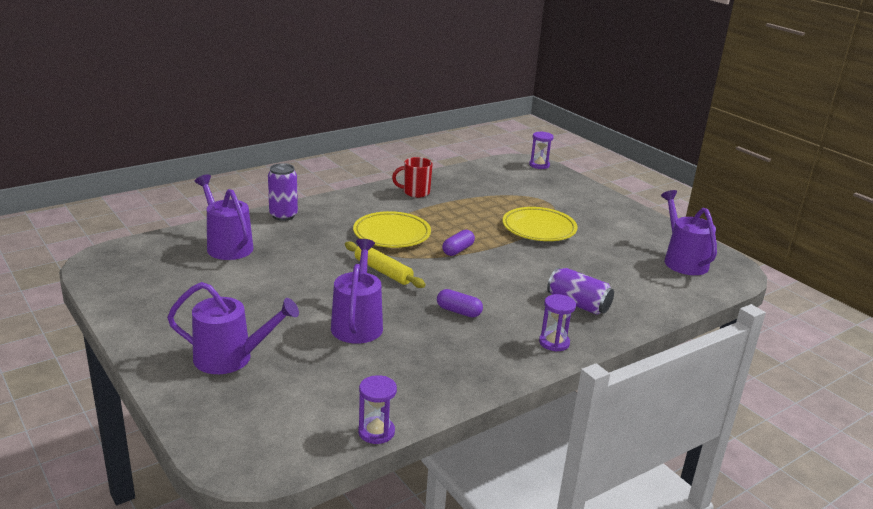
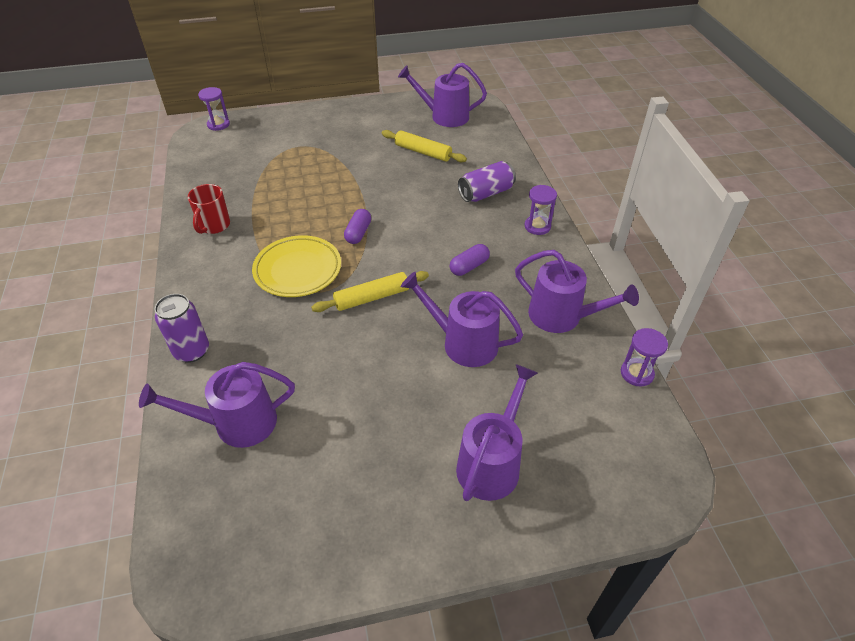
camera: 65 degrees left, 20 degrees up
purple capsule [442,230,475,256] -> purple capsule turned 45 degrees clockwise [344,209,371,244]
yellow plate [502,207,578,241] -> none
none -> yellow rolling pin [382,130,467,162]
none -> purple watering can [515,250,639,333]

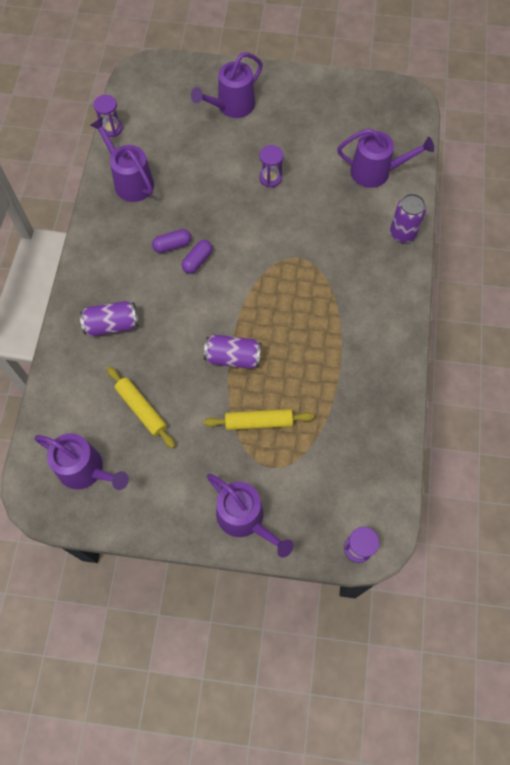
camera: 160 degrees left, 20 degrees up
red mug [188,184,230,234] -> none
yellow plate [252,235,341,297] -> none
yellow rolling pin [311,271,429,312] -> yellow rolling pin moved to [204,409,314,430]
purple capsule [344,209,371,244] -> purple capsule moved to [181,240,213,274]
purple watering can [401,272,523,367] -> purple watering can moved to [207,474,294,558]
purple hourglass [525,185,557,235] -> purple hourglass moved to [259,145,283,187]
none -> purple can [204,334,262,369]

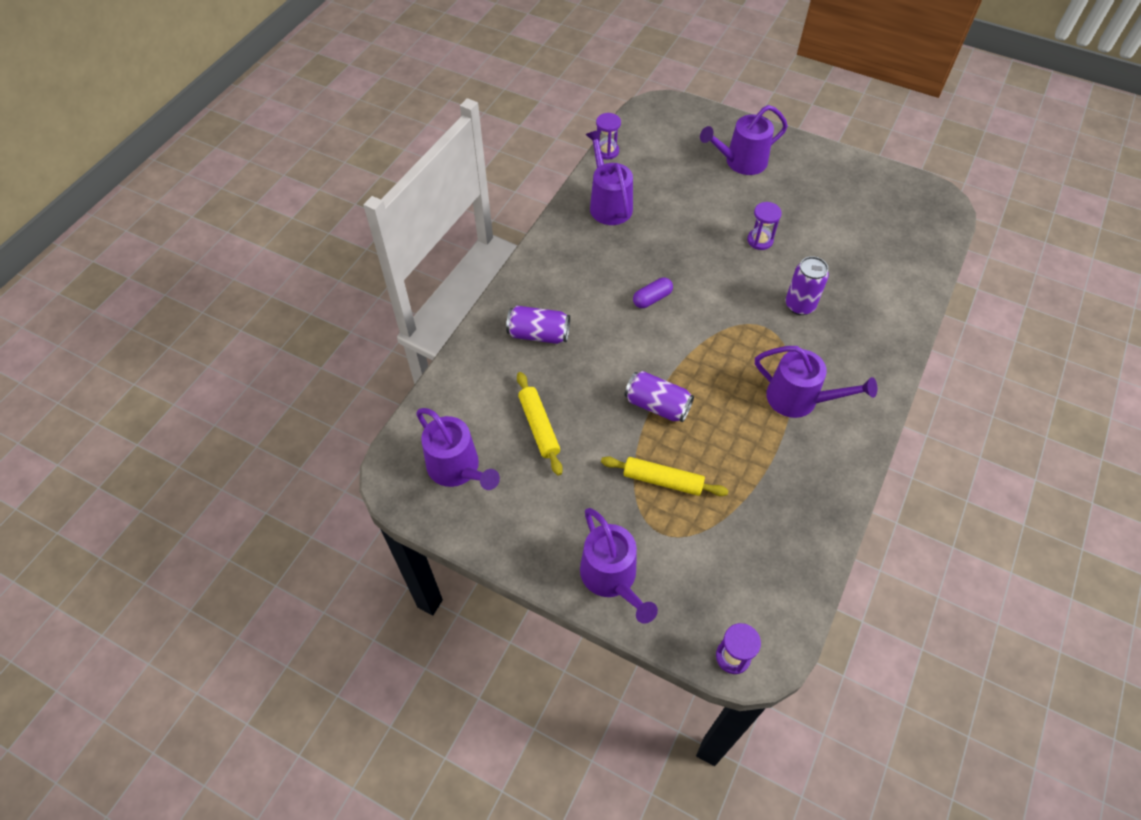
camera: 20 degrees right, 10 degrees down
purple capsule [152,229,191,253] -> none
purple watering can [337,128,434,188] -> purple watering can moved to [755,346,877,418]
purple can [390,194,426,243] -> purple can moved to [786,256,829,315]

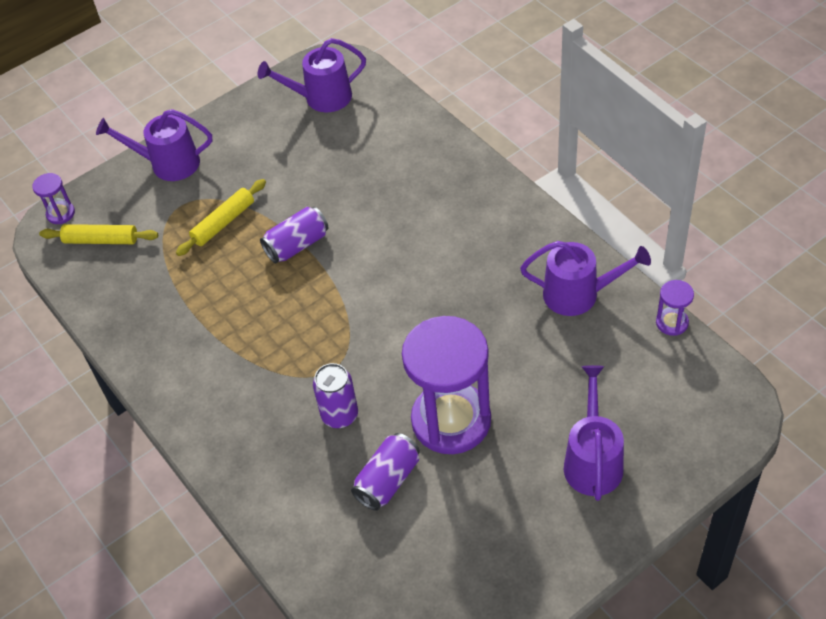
camera: 120 degrees right, 5 degrees down
purple can [506,306,570,344] -> purple can moved to [351,433,420,511]
yellow rolling pin [517,372,563,476] -> yellow rolling pin moved to [39,224,158,244]
purple capsule [633,277,673,308] -> none
purple hourglass [747,202,782,250] -> purple hourglass [402,316,491,454], size x2.38
purple watering can [755,346,877,418] -> none

